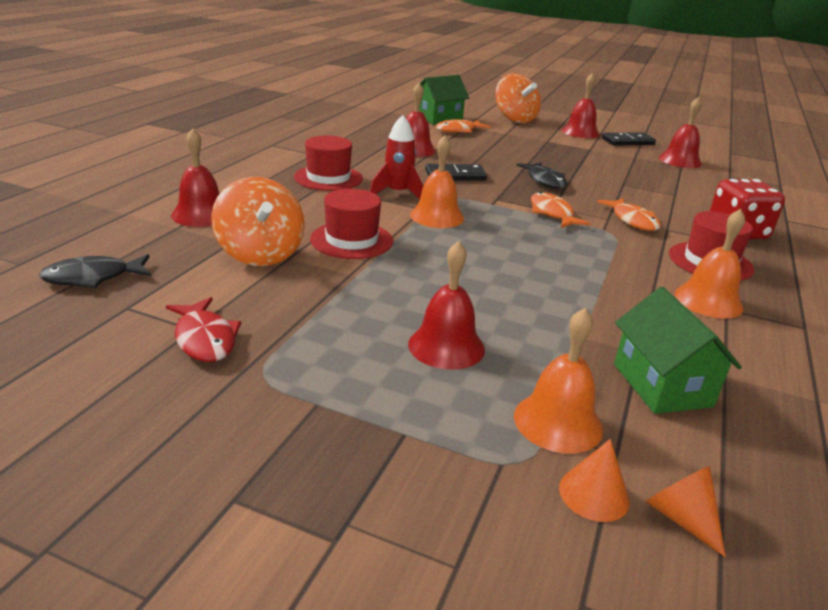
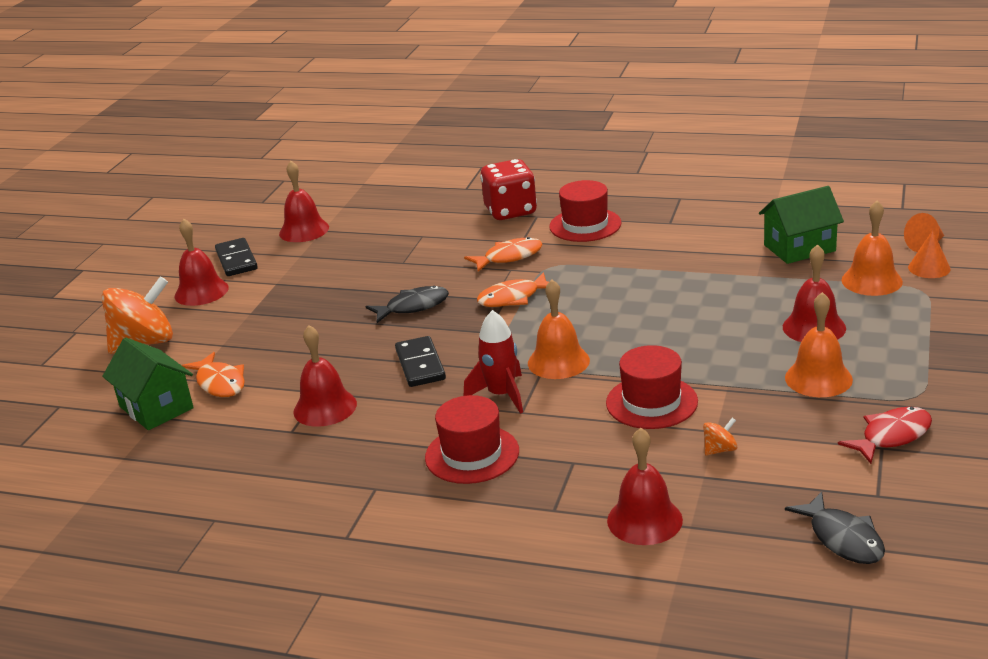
camera: 90 degrees left, 0 degrees up
orange spinning top [211,177,305,266] -> orange spinning top [703,418,737,456], size x0.41
orange bell [675,209,745,319] -> orange bell moved to [785,292,853,397]

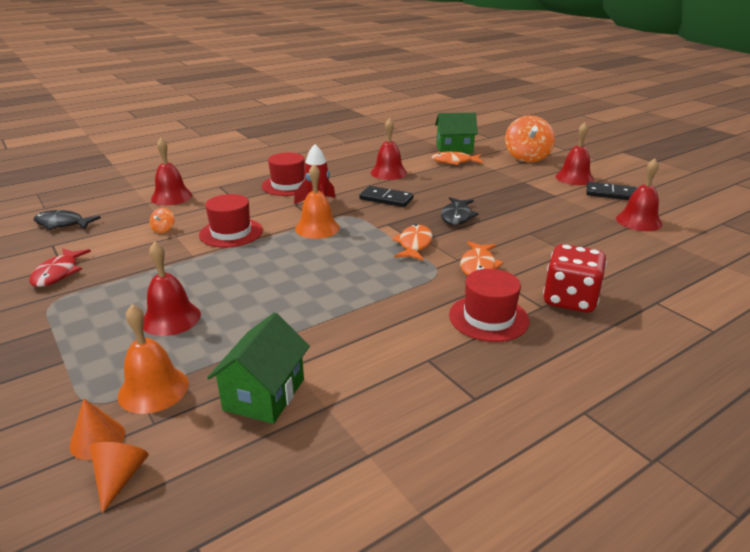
camera: 125 degrees right, 0 degrees up
orange bell [785,292,853,397] -> none

